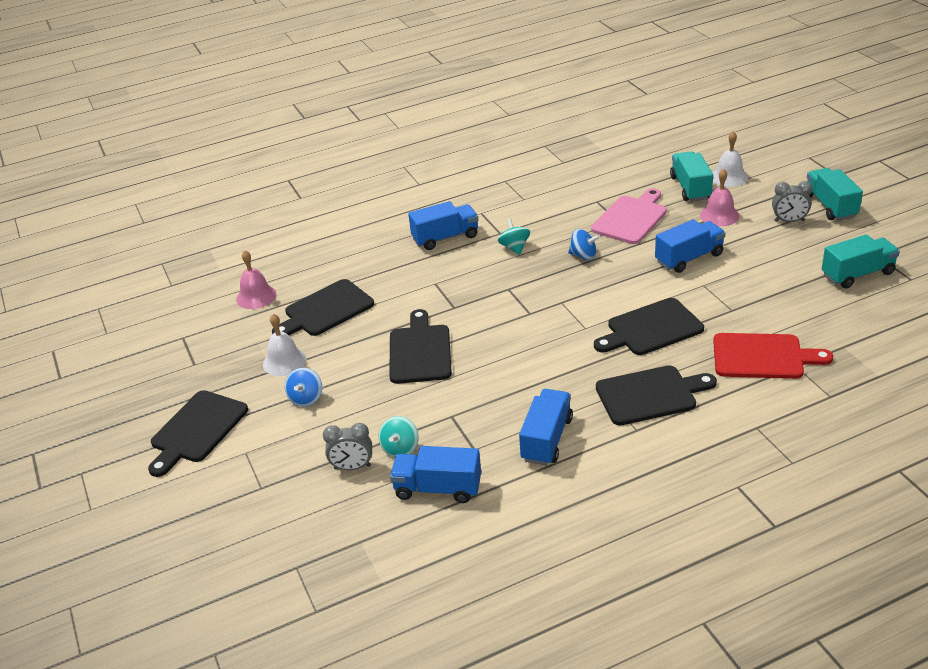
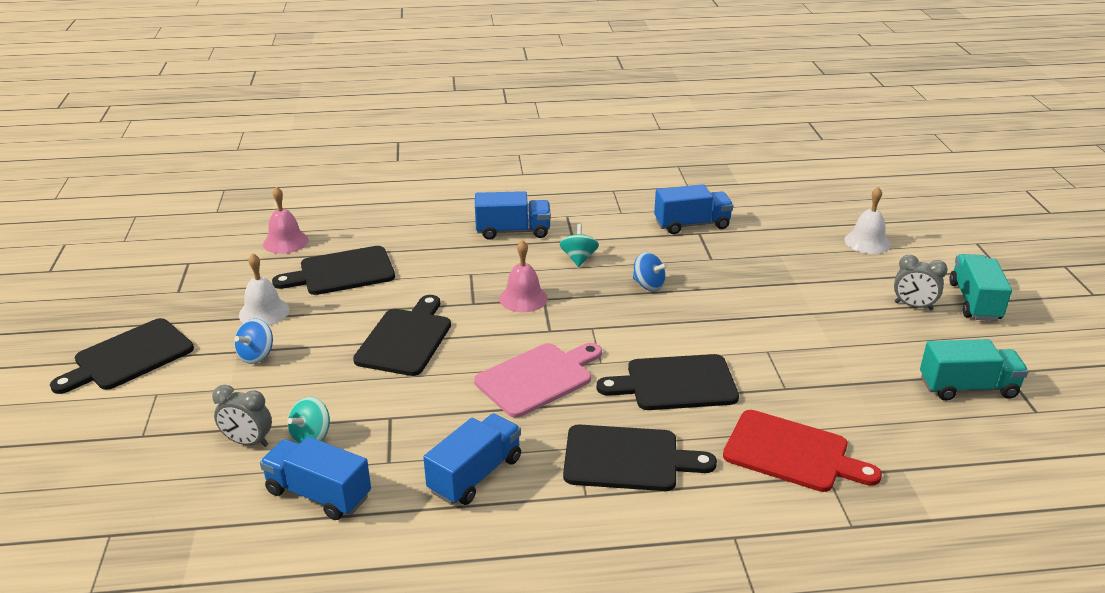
camera: 15 degrees right, 5 degrees down
pink cutting board [591,188,667,244] -> pink cutting board moved to [474,343,602,418]
blue truck [655,219,725,273] -> blue truck moved to [654,184,733,234]
turquoise truck [670,151,713,201] -> none
pink bell [700,168,739,226] -> pink bell moved to [499,240,548,312]

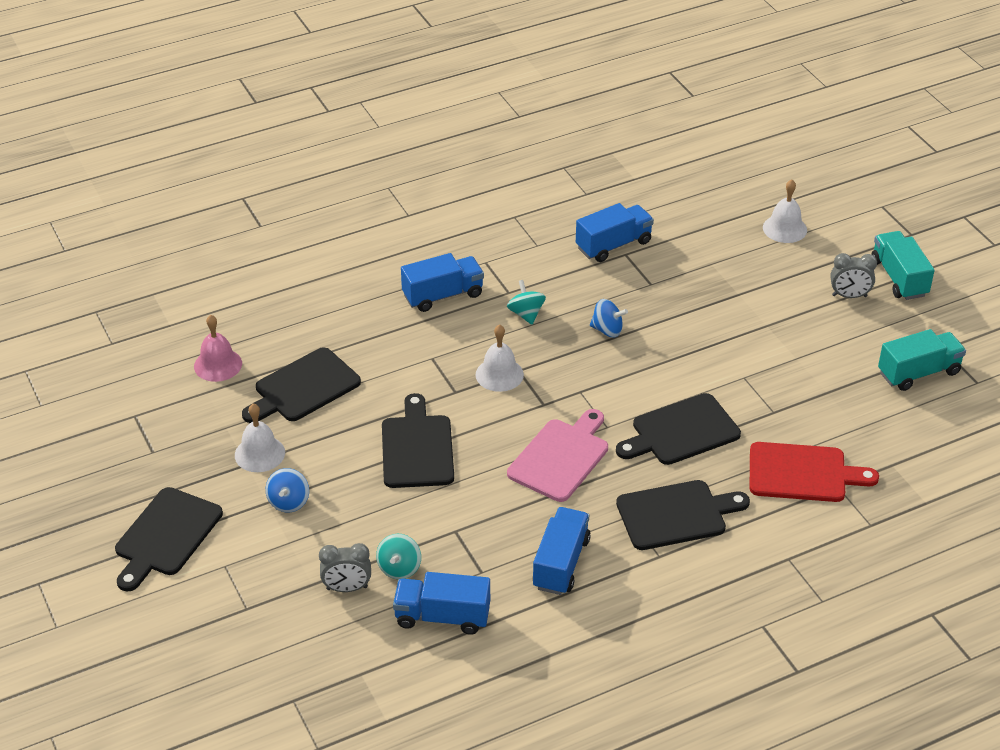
camera: 20 degrees left, 10 degrees up
pink bell [499,240,548,312] -> white bell [475,324,524,392]

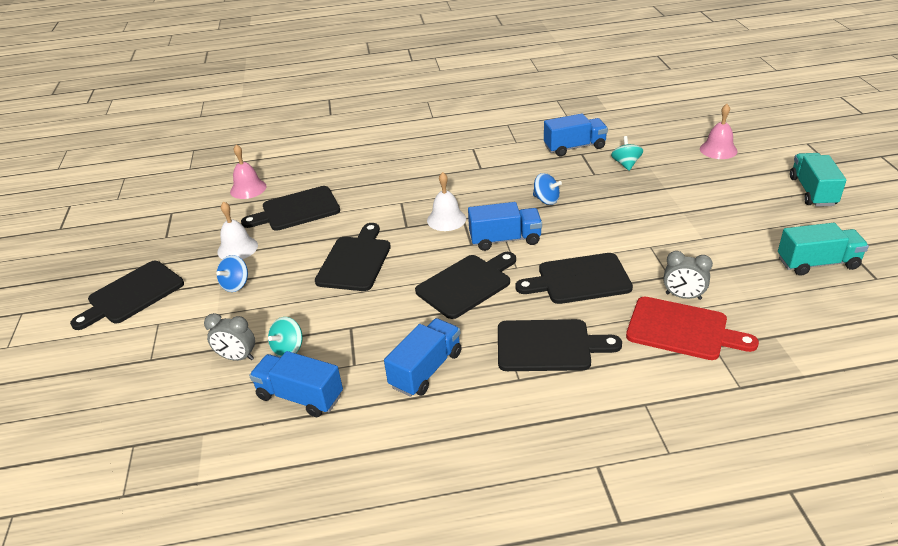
camera: 20 degrees right, 5 degrees down
blue truck [401,253,484,312] -> blue truck moved to [468,202,542,251]
turquoise spinning top [507,280,546,325] -> turquoise spinning top moved to [611,136,643,171]
pink cutting board [507,409,608,502] -> black cutting board [415,252,516,319]
white bell [763,179,807,243] -> pink bell [700,104,738,159]
grey clock [830,253,877,298] -> grey clock moved to [663,251,713,300]

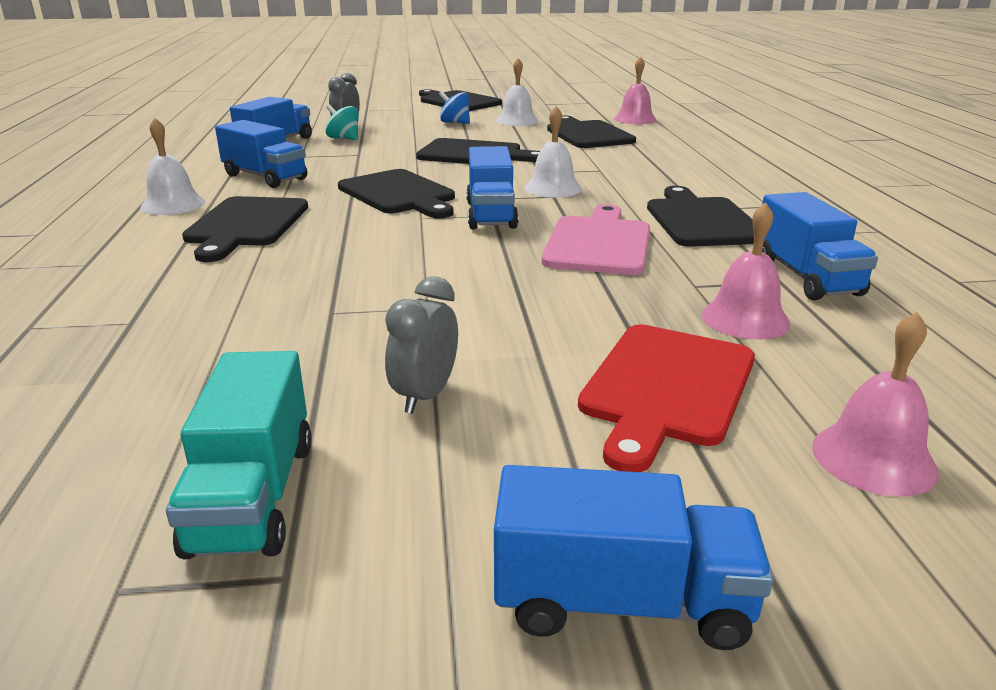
camera: 90 degrees right, 10 degrees down
black cutting board [515,253,633,304] -> black cutting board moved to [647,186,754,247]
blue spinning top [533,173,562,205] -> pink cutting board [542,204,650,275]
turquoise spinning top [611,136,643,171] -> pink bell [701,202,791,340]
red cutting board [626,297,759,360] -> red cutting board moved to [578,324,755,472]
grey clock [663,251,713,300] -> grey clock moved to [385,276,458,414]
turquoise truck [790,153,846,207] -> blue truck [494,465,774,650]
none -> white bell [140,117,205,215]

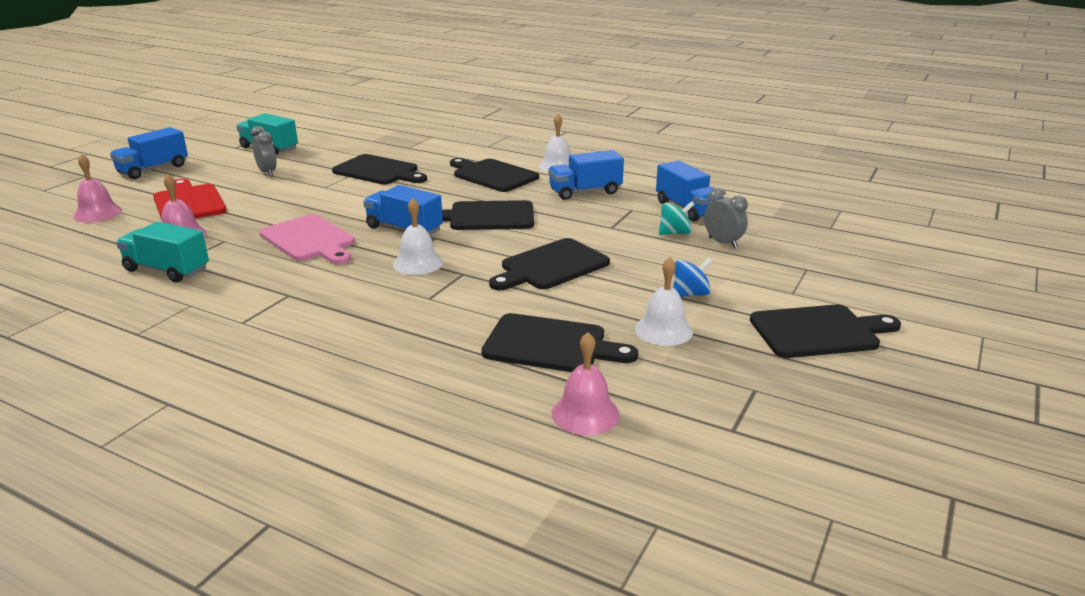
camera: 125 degrees right, 0 degrees up
black cutting board [647,186,754,247] -> black cutting board moved to [332,154,427,185]
blue truck [762,192,878,301] -> turquoise truck [116,222,209,283]

